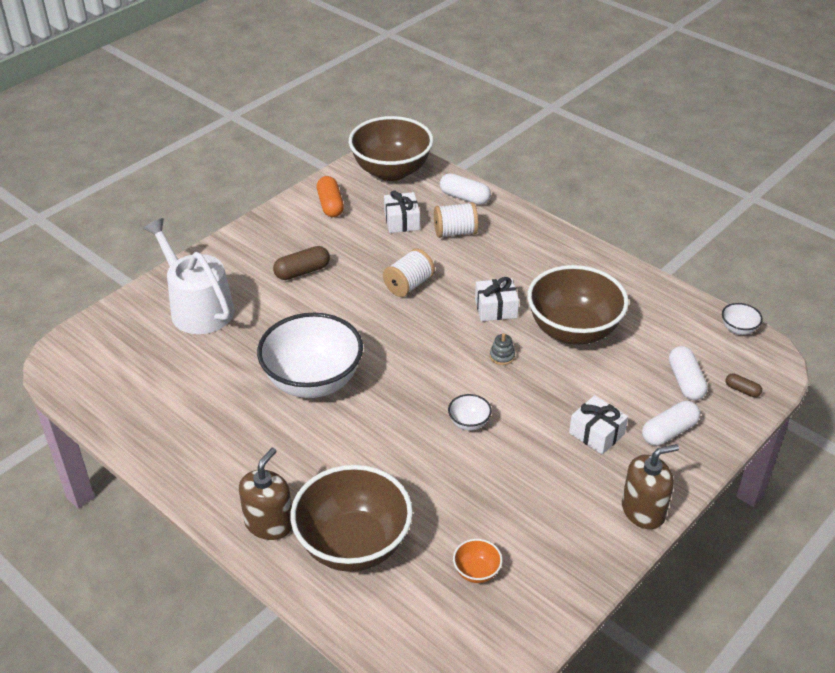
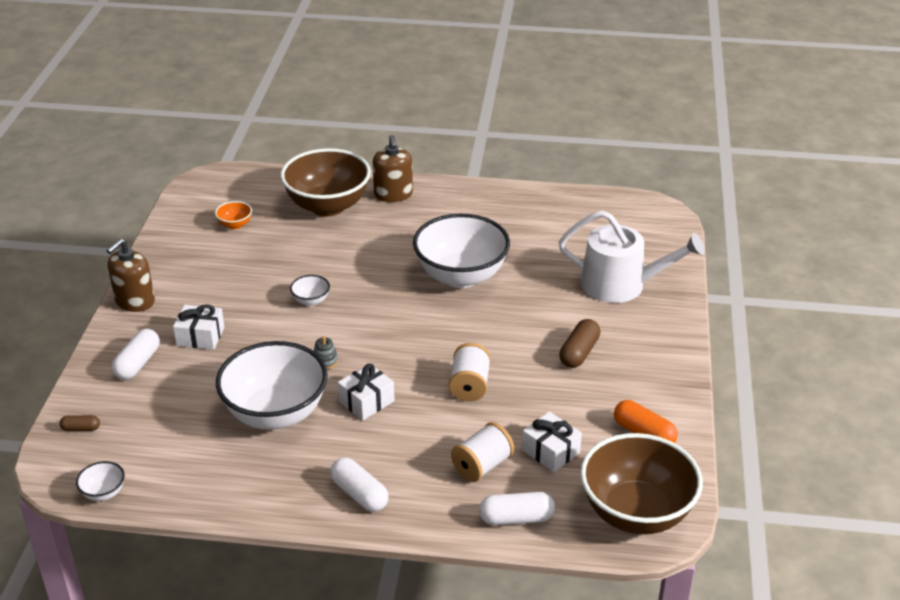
camera: 145 degrees right, 5 degrees down
brown bowl [527,265,629,345] -> white bowl [216,341,328,430]
white capsule [669,346,708,400] -> white capsule moved to [330,457,389,512]

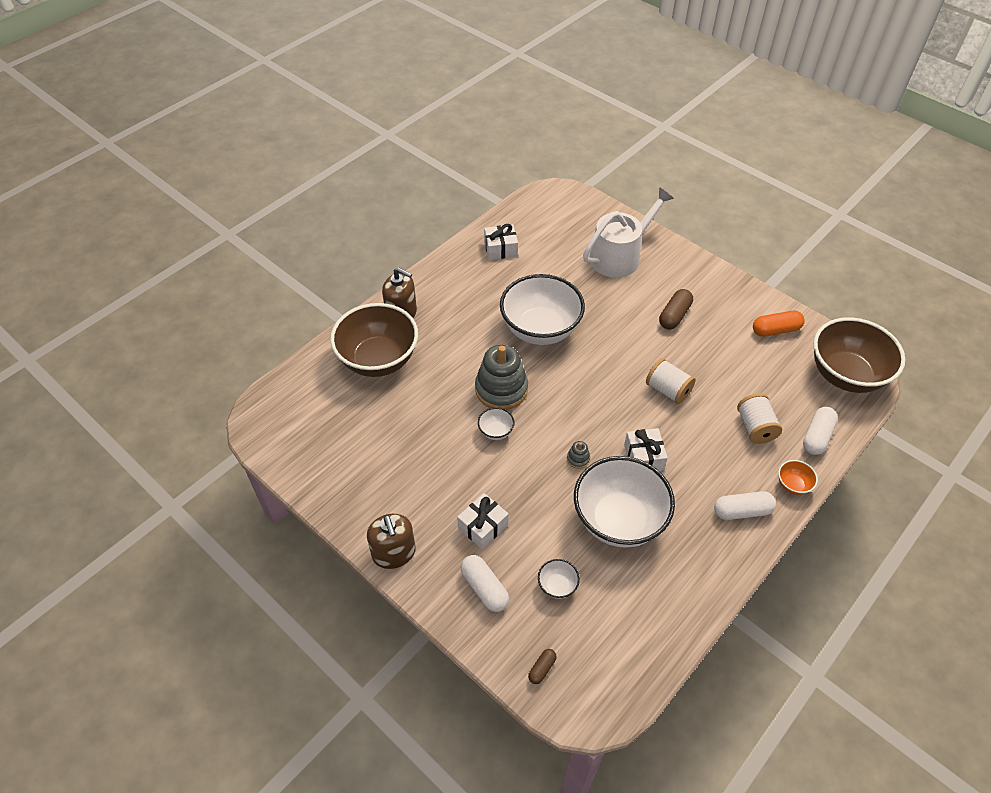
camera: 55 degrees left, 15 degrees up
white bowl [76,461,125,501] -> white bowl moved to [538,559,580,599]
orange bowl [215,201,252,229] -> orange bowl moved to [778,460,818,495]
white gift [522,412,582,472] -> white gift moved to [484,224,518,260]
brown capsule [559,319,601,368] -> brown capsule turned 60 degrees clockwise [659,289,693,330]
none -> grey stacking toy [475,345,528,410]

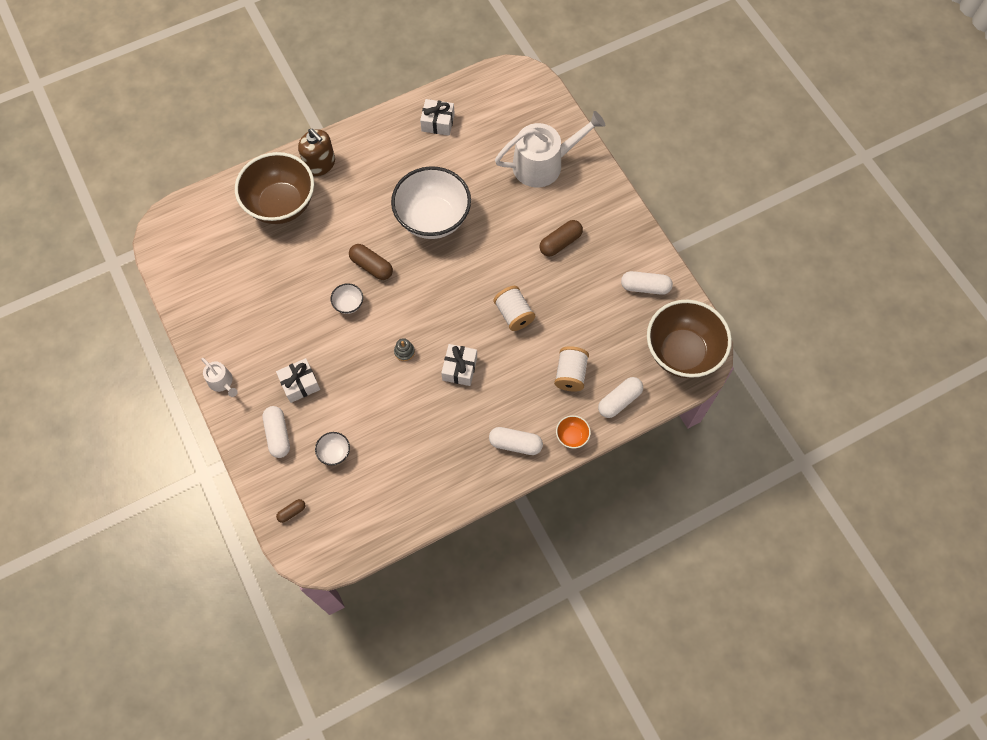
camera: 20 degrees right, 15 degrees up
brown soap dispenser [367,514,416,569] -> white watering can [201,358,238,397]
grey stacking toy [475,345,528,410] -> brown capsule [349,244,393,280]
white bowl [574,456,675,548] -> none
orange capsule [753,311,805,337] -> white capsule [621,271,673,295]

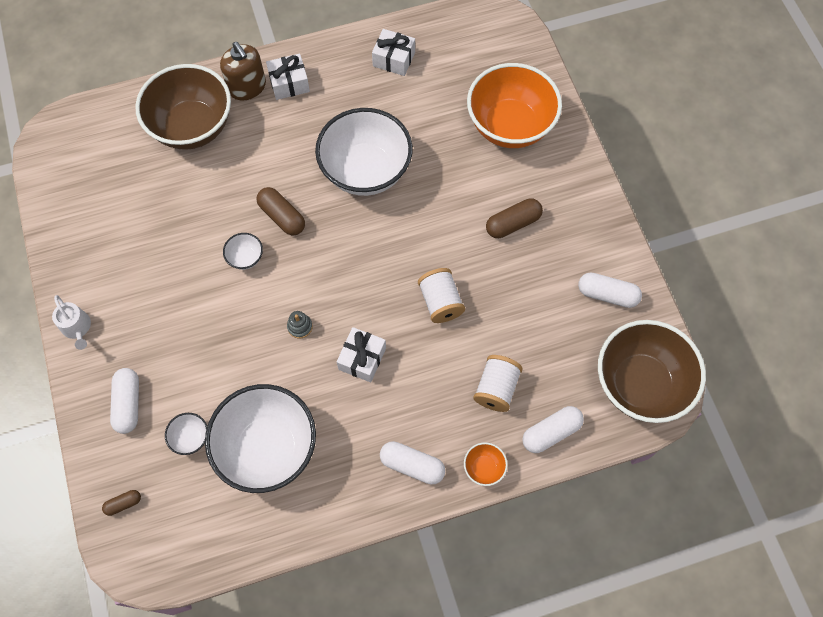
camera: 10 degrees right, 0 degrees up
white gift [276,358,320,403] -> white gift moved to [266,54,310,100]
white watering can [495,111,605,187] -> orange bowl [467,63,562,148]
none -> white bowl [205,384,316,493]

